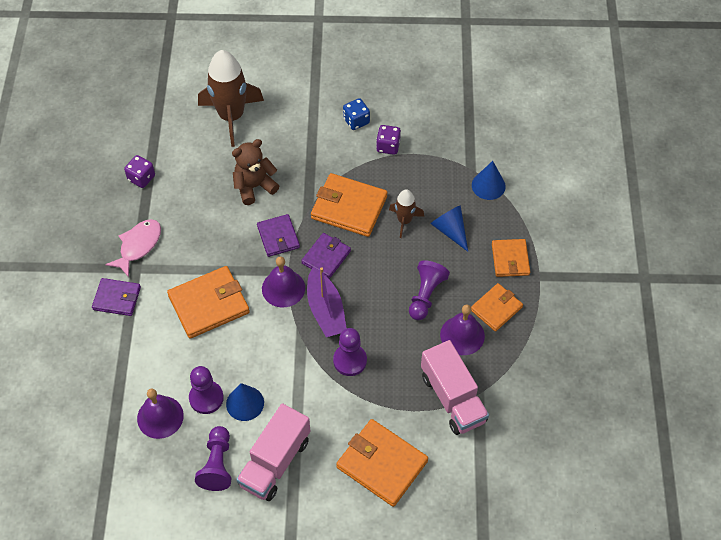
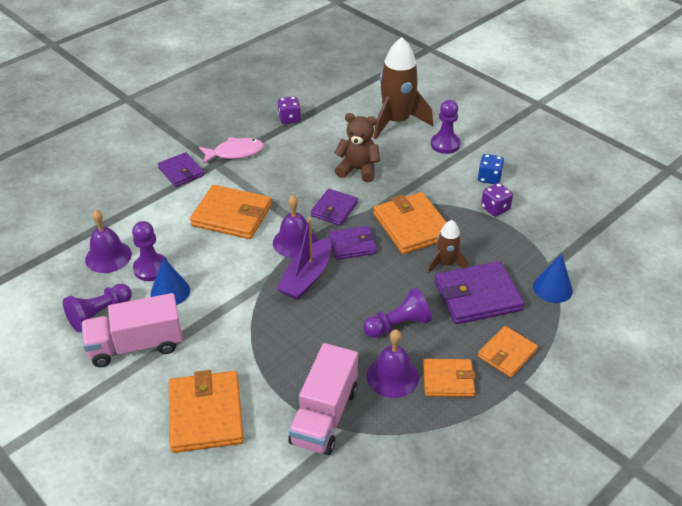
camera: 45 degrees right, 15 degrees down
purple pawn [333,328,367,376] -> purple pawn moved to [431,100,461,154]
blue cone [431,205,468,252] -> purple wallet [435,261,525,324]

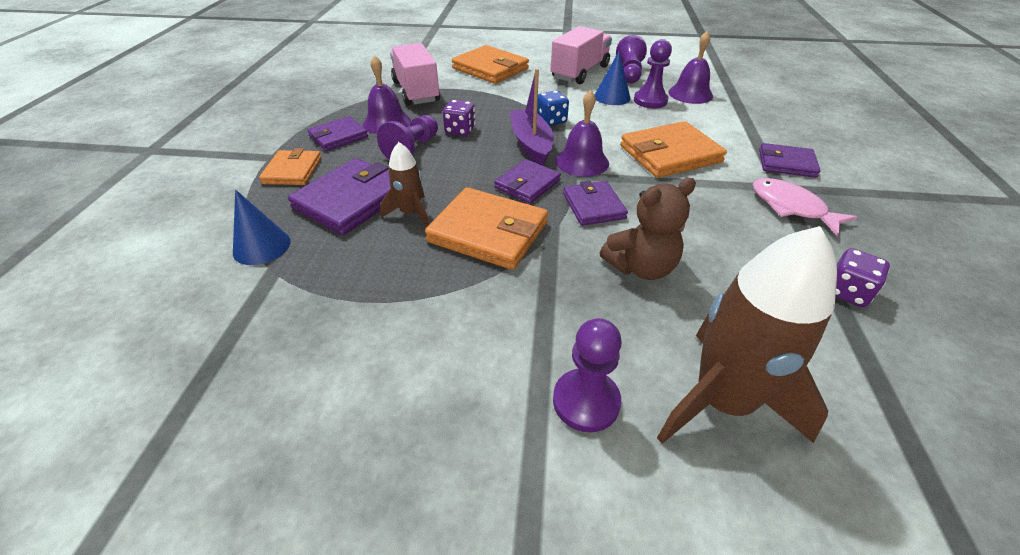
camera: 140 degrees right, 0 degrees up
pink fish [199,137,264,164] -> pink fish turned 105 degrees clockwise [752,178,857,236]
orange wallet [423,359,475,397] -> purple wallet [307,116,368,151]
blue dice [478,154,504,184] -> blue dice moved to [537,91,569,126]
purple dice [481,183,513,217] -> purple dice moved to [443,100,476,136]

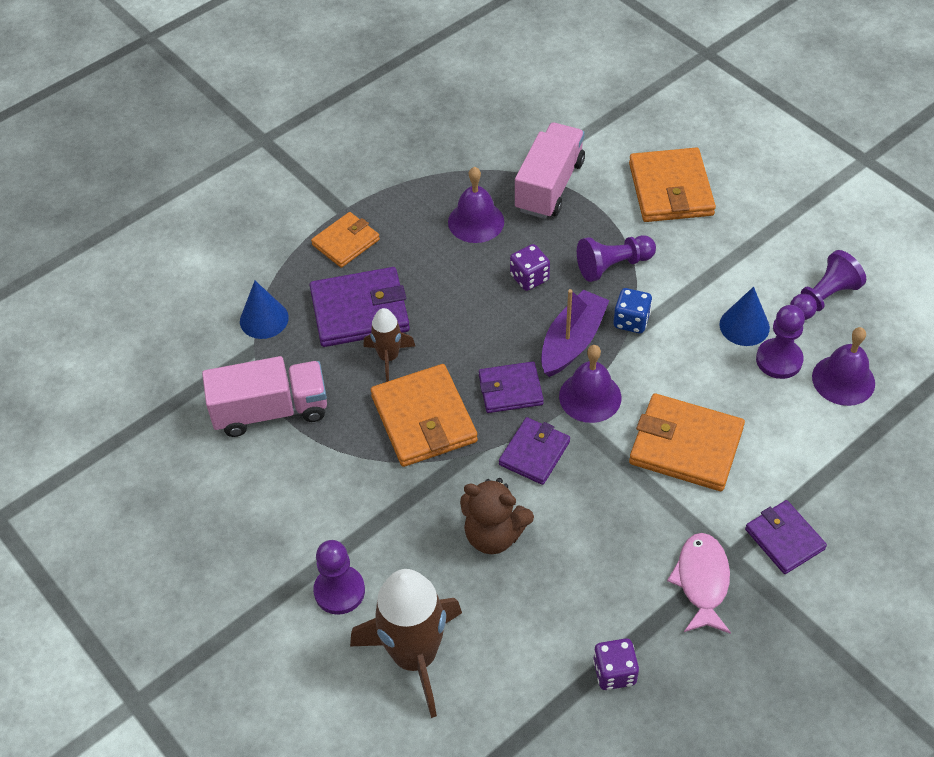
camera: 45 degrees right, 10 degrees up
purple wallet [307,116,368,151] -> none
purple pawn [377,115,438,160] -> purple pawn moved to [577,235,656,282]
pink truck [551,26,612,84] -> pink truck moved to [202,356,327,437]

